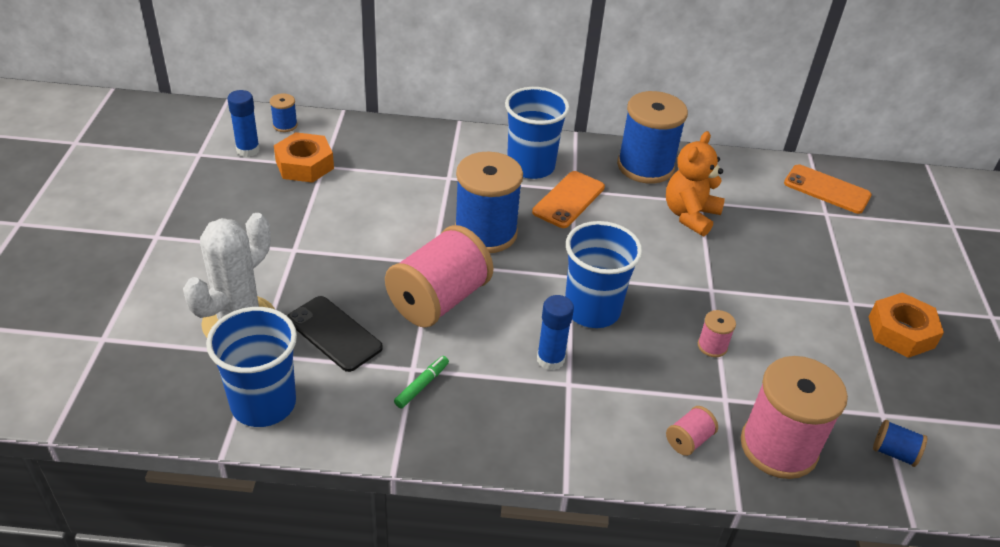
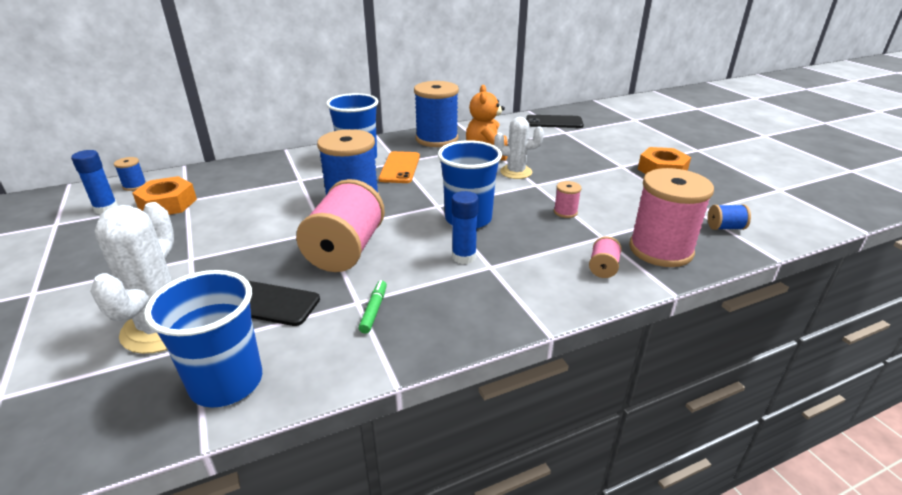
camera: 25 degrees left, 10 degrees down
orange phone [784,164,872,214] -> black phone [526,115,584,128]
none -> white cactus [494,117,544,179]

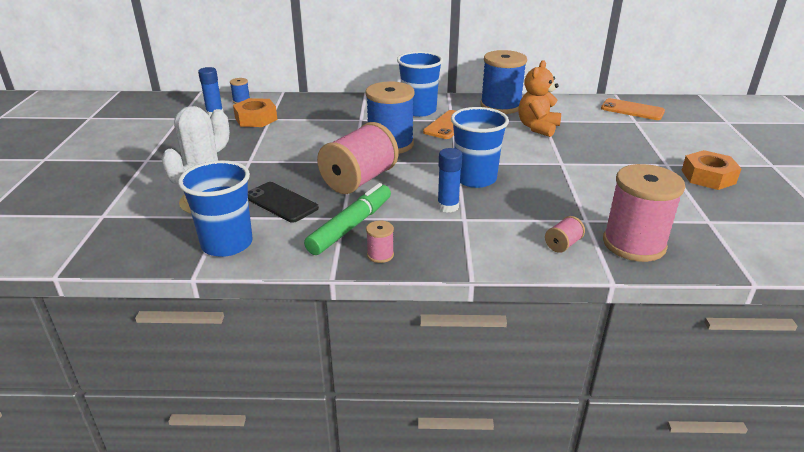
camera: 25 degrees right, 0 degrees up
green marker [359,280,387,333] -> green marker [304,183,391,255], size x2.10
white cactus [494,117,544,179] -> none
black phone [526,115,584,128] -> orange phone [601,98,665,120]
pink spool [554,181,582,218] -> pink spool moved to [366,221,394,263]
blue spool [708,204,751,230] -> none

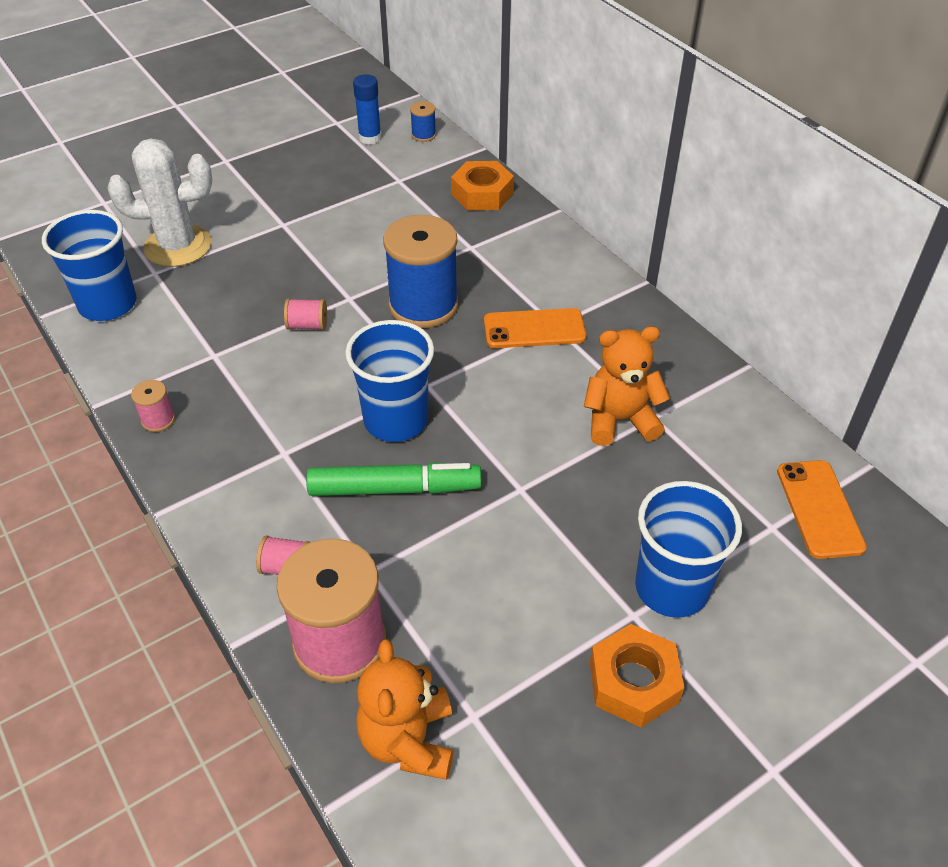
camera: 55 degrees right, 15 degrees up
orange nut [233,98,277,127] -> orange nut moved to [451,161,514,210]
black phone [248,182,319,223] -> none
green marker [304,183,391,255] -> green marker moved to [306,462,482,496]
pink spool [317,122,399,194] -> pink spool [284,298,327,330], size x0.43
blue cup [397,51,443,117] -> blue cup moved to [635,481,742,618]
blue glue stick [437,148,462,213] -> none
blue spool [480,50,527,114] -> none
none -> orange teddy bear [356,639,453,780]

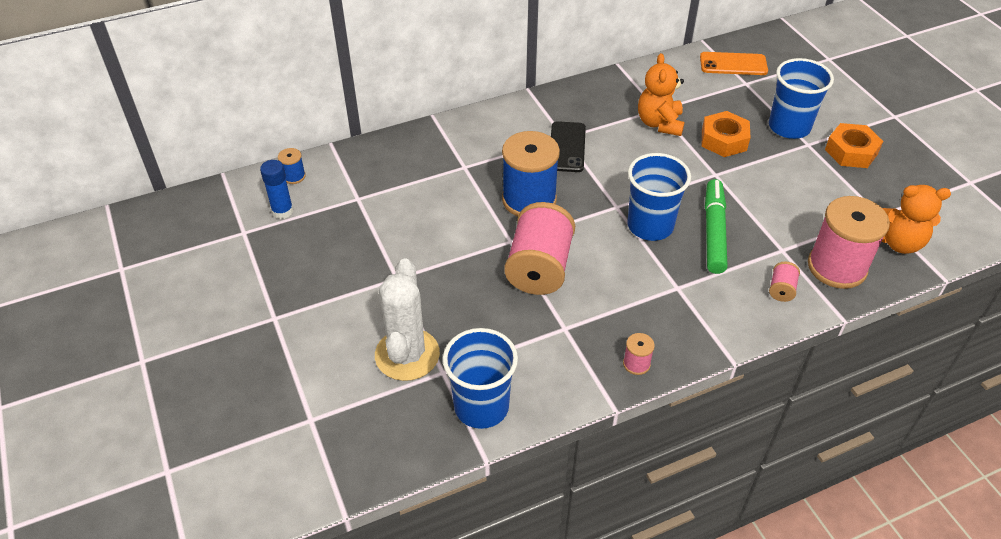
camera: 80 degrees left, 0 degrees up
pink spool [284,298,327,330] -> pink spool [504,202,575,295], size x2.33
orange nut [451,161,514,210] -> orange nut moved to [702,111,750,157]
orange phone [484,308,586,348] -> black phone [551,121,586,172]

